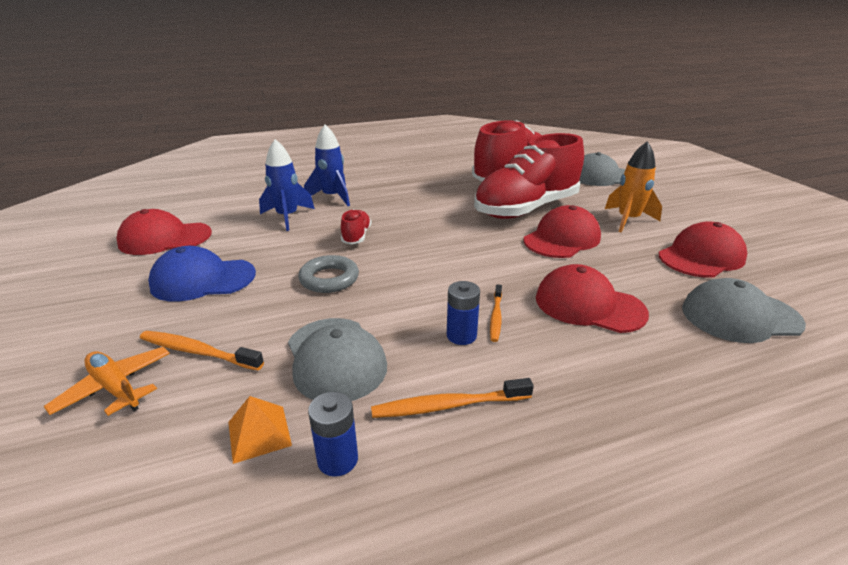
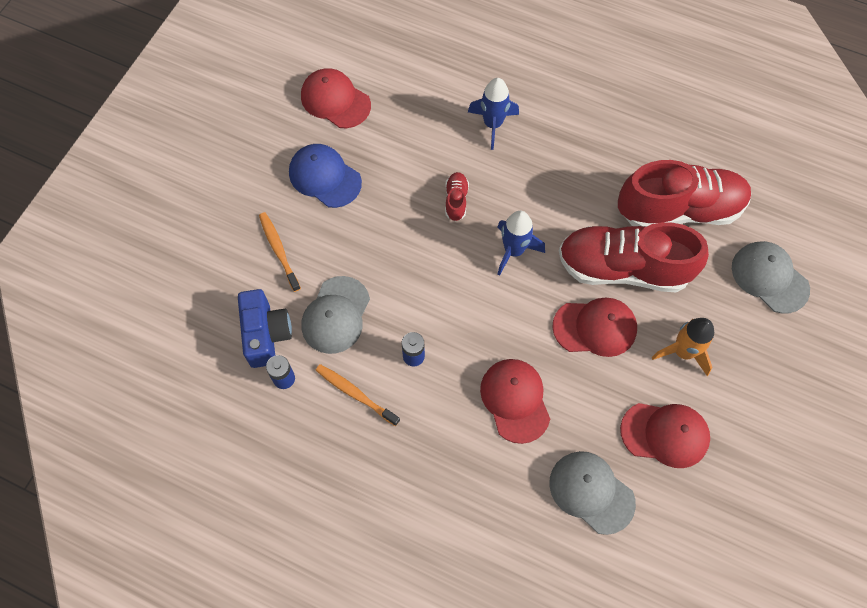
camera: 45 degrees right, 35 degrees up
orange plane [44,347,170,416] -> none
orange pyramid [228,396,292,464] -> blue camera [238,289,292,368]
blue rocket [259,139,315,231] -> blue rocket moved to [497,211,545,276]
grey ring [298,255,359,293] -> none
red shoe [341,209,372,244] -> red shoe turned 45 degrees counterclockwise [445,172,469,221]
orange toothbrush [490,285,502,342] -> none

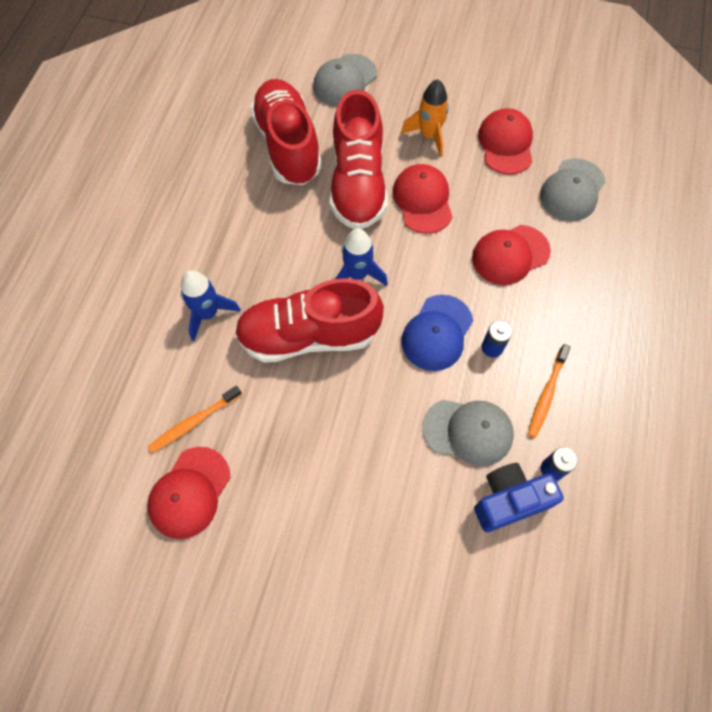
camera: 100 degrees left, 0 degrees up
orange toothbrush [259,212,301,292] -> orange toothbrush moved to [148,386,242,453]
blue cap [289,144,362,208] -> blue cap moved to [401,295,473,371]
red shoe [445,172,469,221] -> red shoe [235,278,384,363], size x2.45

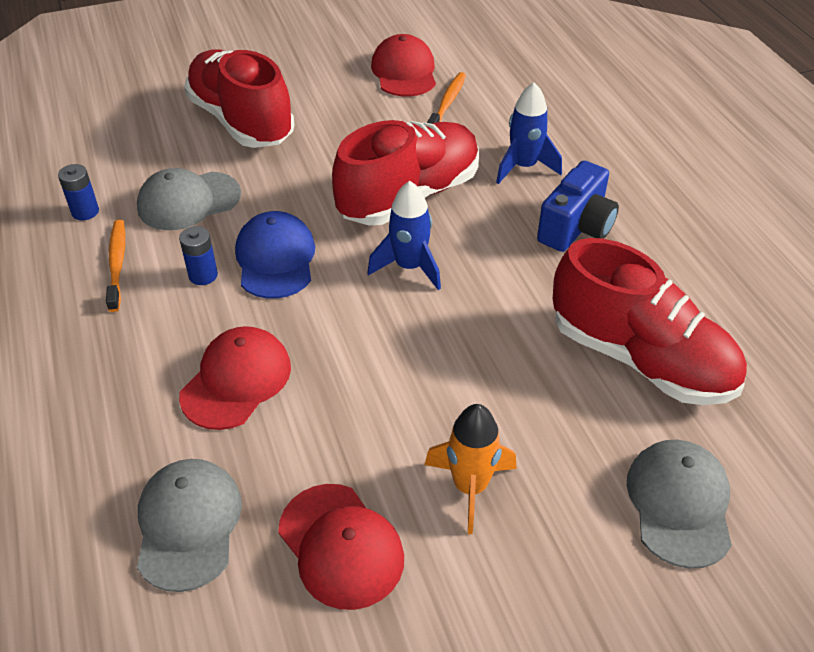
camera: 145 degrees right, 20 degrees down
red shoe [330,89,388,229] -> red shoe moved to [184,49,295,148]
red cap [393,164,453,234] -> none
blue camera [474,463,564,532] -> blue camera moved to [537,161,619,252]

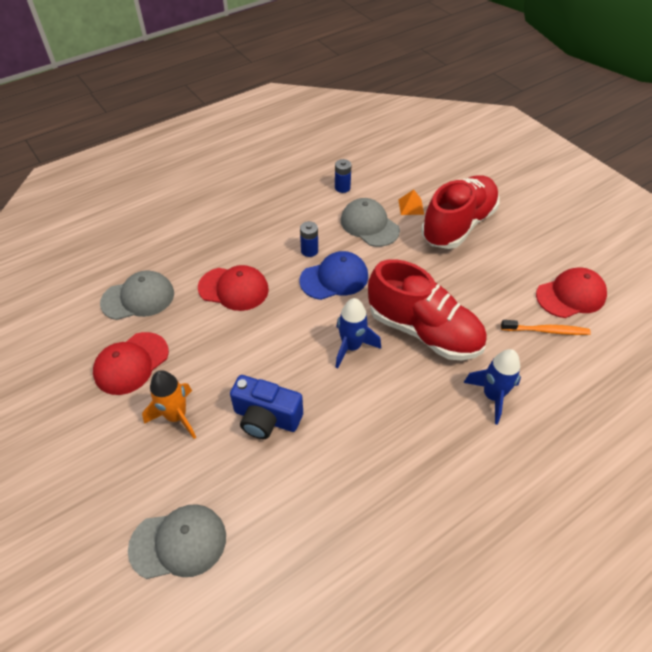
camera: 75 degrees right, 5 degrees up
orange toothbrush [106,220,125,312] -> none
blue camera [537,161,619,252] -> blue camera moved to [230,375,303,439]
red shoe [553,238,747,405] -> none
none -> orange pyramid [398,190,424,215]

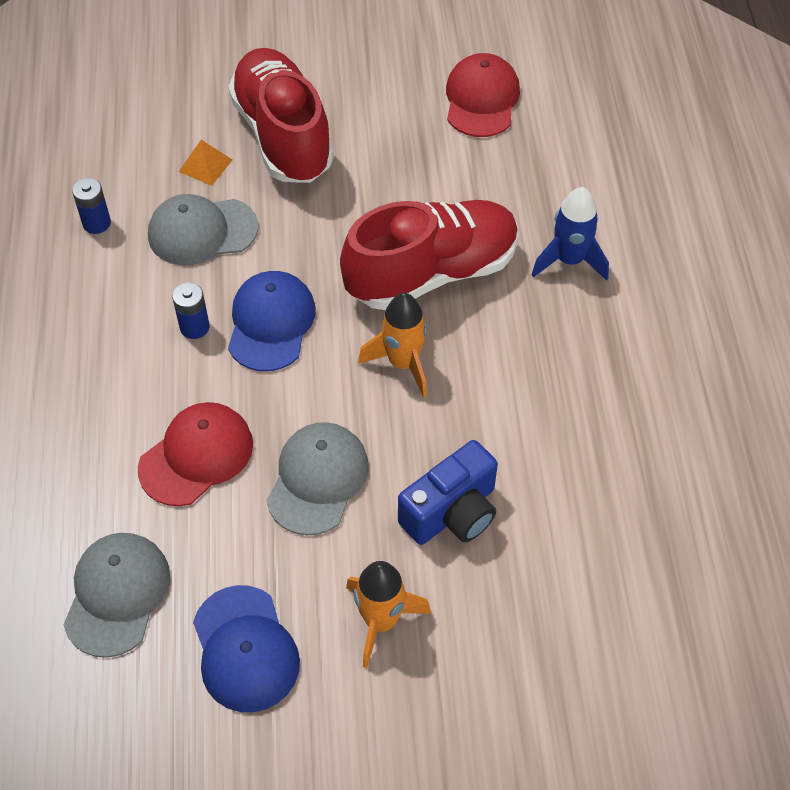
camera: 60 degrees left, 5 degrees up
red cap [93,332,169,395] -> blue cap [193,585,300,712]
grey cap [128,504,226,579] -> grey cap moved to [267,422,369,535]
blue rocket [335,298,381,369] -> orange rocket [358,293,428,398]
orange toothbrush [501,320,591,335] -> none

